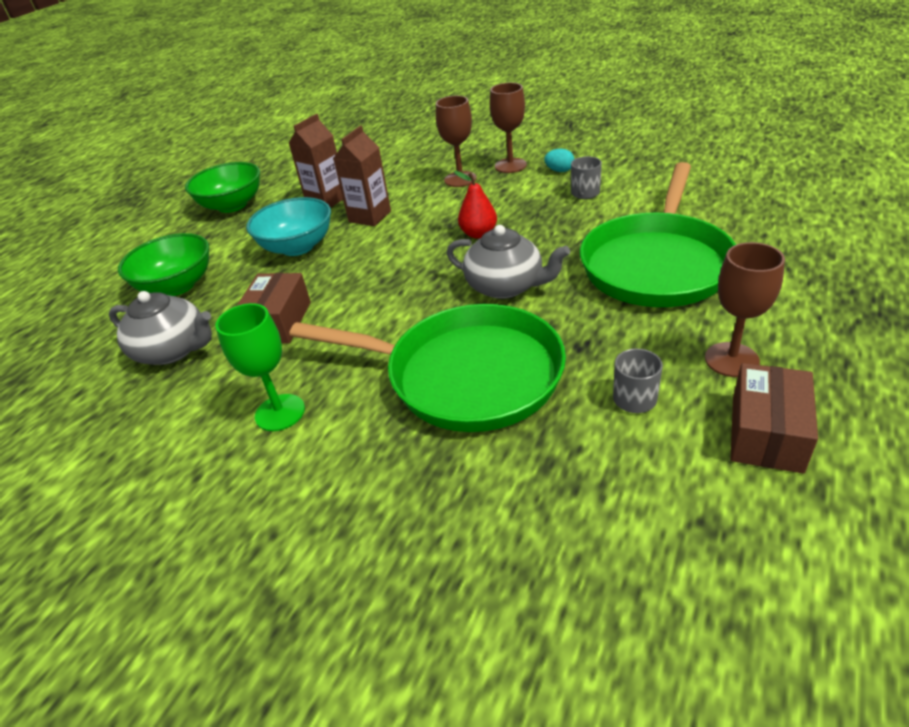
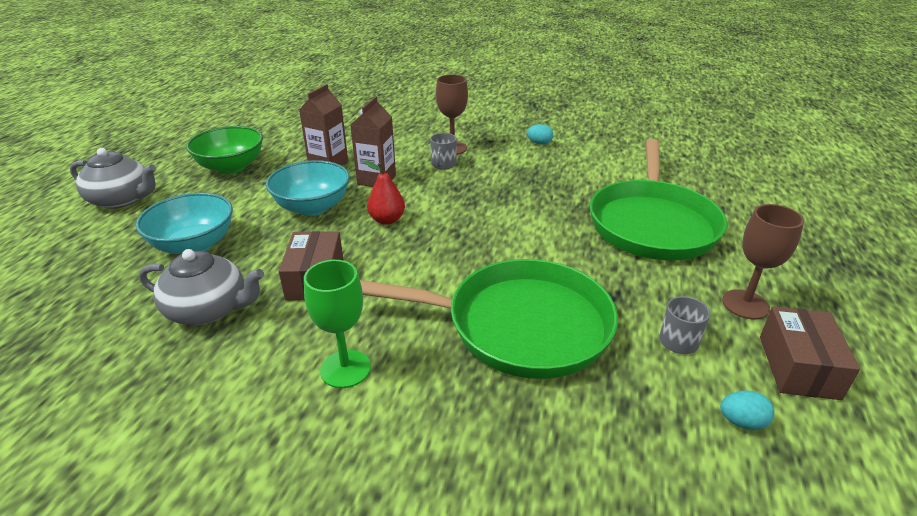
camera: 15 degrees left, 5 degrees down
green bowl [118,233,209,296] -> turquoise bowl [136,193,233,254]
grey teapot [447,225,570,299] -> grey teapot moved to [70,148,156,209]
red pear [454,171,497,239] -> red pear moved to [364,161,405,225]
brown goblet [490,83,527,173] -> none
grey mug [571,156,602,199] -> grey mug moved to [430,133,457,170]
none -> turquoise egg [720,390,774,430]

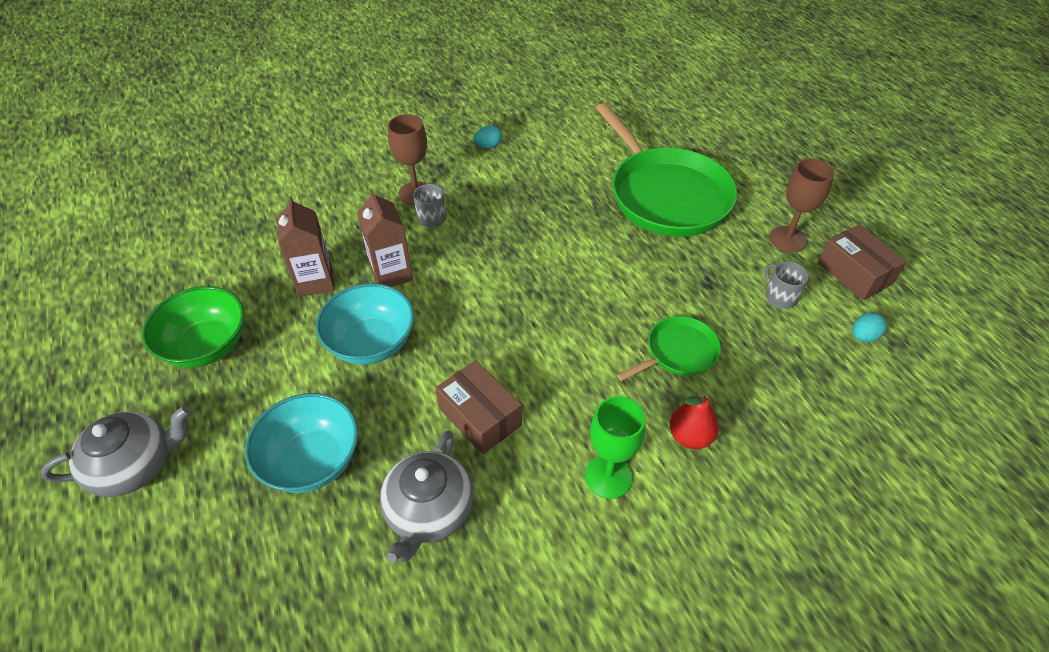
camera: 40 degrees left, 15 degrees up
grey teapot [139,249,264,325] -> grey teapot turned 135 degrees clockwise [380,431,473,563]
green pan [360,259,618,379] -> green pan [617,316,721,381], size x0.49
red pear [364,161,405,225] -> red pear moved to [670,393,719,449]

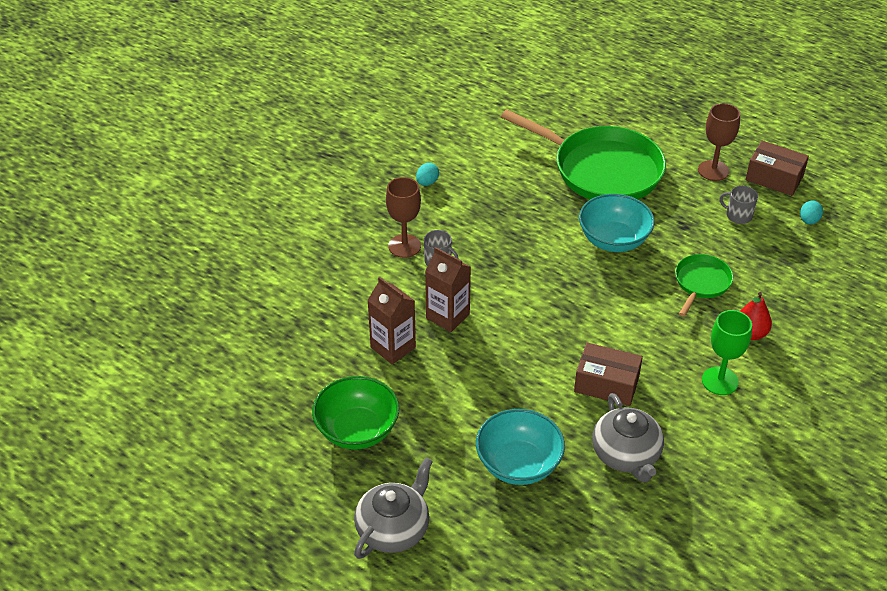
camera: 30 degrees left, 5 degrees down
turquoise bowl [316,283,414,365] -> turquoise bowl moved to [579,194,655,252]

